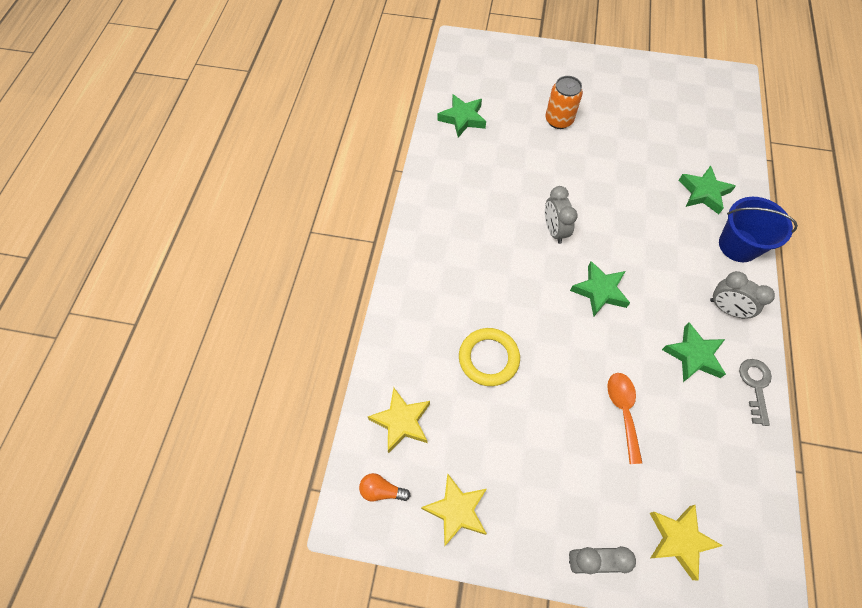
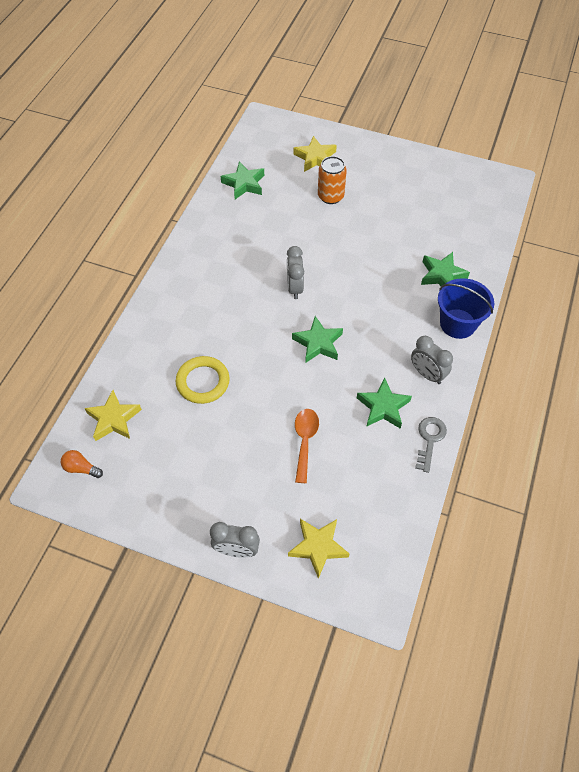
camera: 10 degrees right, 5 degrees down
yellow star [421,473,487,546] -> yellow star moved to [293,136,337,172]

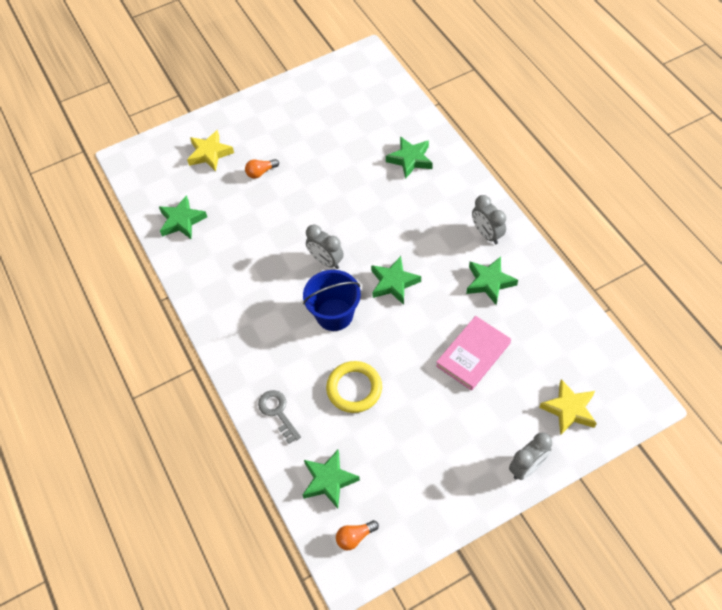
camera: 45 degrees left, 0 degrees up
yellow star [84,390,142,441] -> green star [303,450,360,509]
orange spoon [295,409,319,483] -> pink book [436,316,511,391]
orange can [318,156,347,204] -> orange light bulb [245,159,279,179]
grey clock [411,336,453,384] -> grey clock turned 60 degrees clockwise [472,195,506,244]
grey key [415,417,447,473] -> grey key moved to [258,390,301,444]
blue bucket [438,278,494,339] -> blue bucket moved to [303,270,361,331]

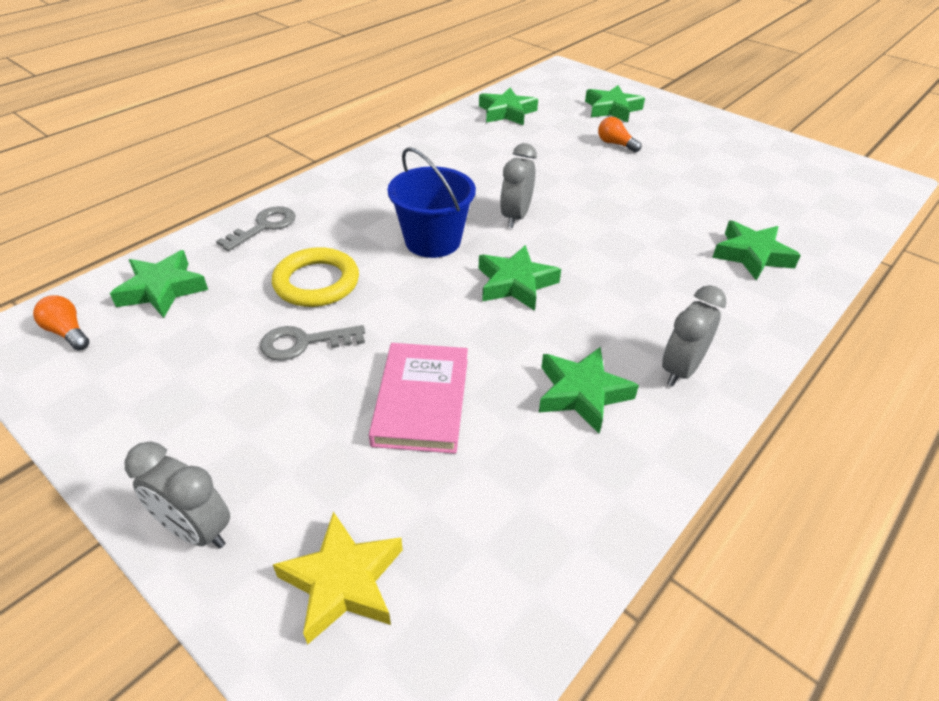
camera: 65 degrees right, 15 degrees down
yellow star [187,130,234,172] -> green star [585,85,645,123]
pink book [436,316,511,391] -> pink book turned 75 degrees clockwise [369,343,468,454]
none -> grey key [260,325,365,361]

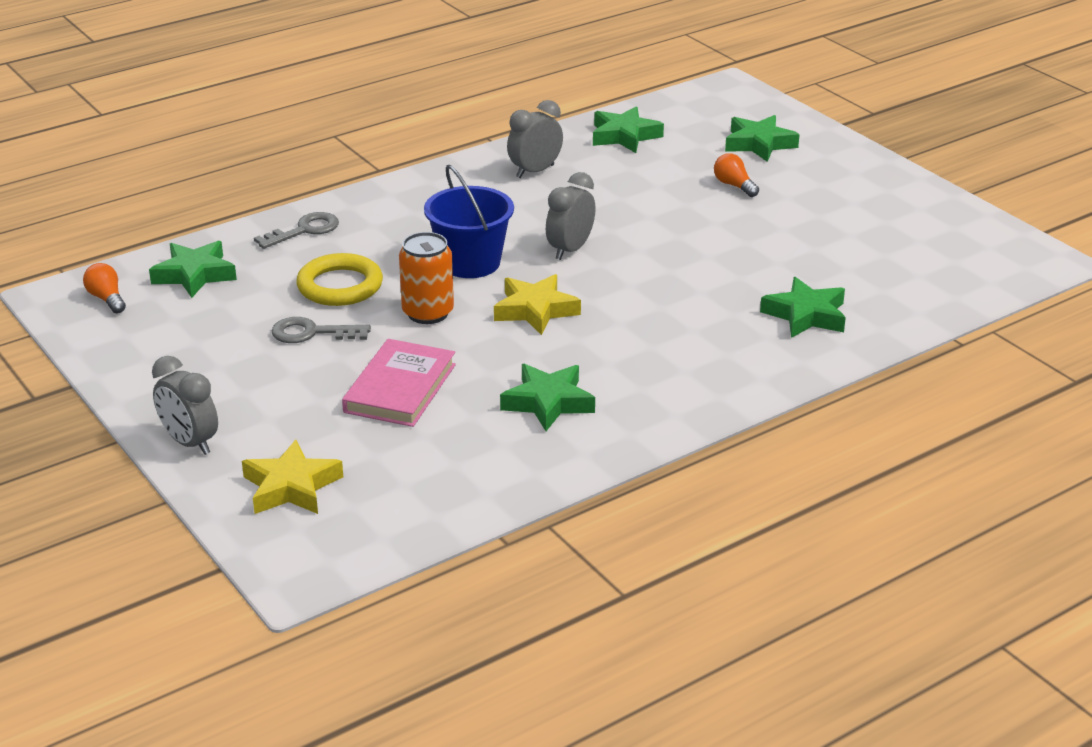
camera: 15 degrees right, 10 degrees down
green star [479,245,561,311] -> yellow star [494,274,581,335]
grey clock [662,285,727,387] -> grey clock moved to [507,100,563,178]
none -> orange can [399,232,454,324]

